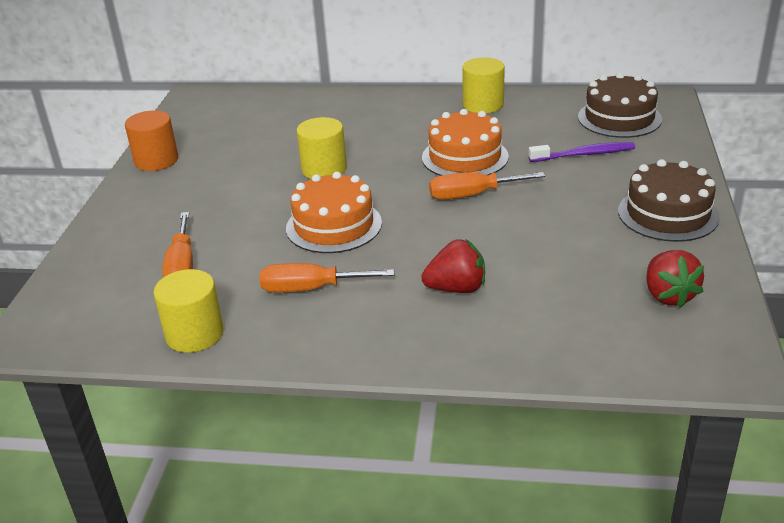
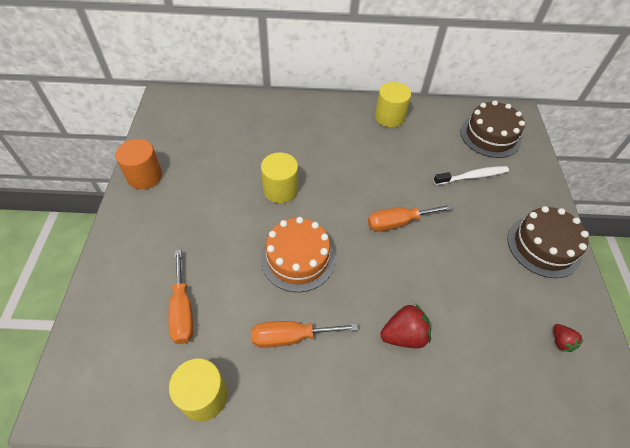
camera: 10 degrees left, 20 degrees up
orange cake [422,109,509,176] -> none
purple toothbrush [528,142,635,162] -> white toothbrush [434,166,509,185]
red strawberry [646,250,704,308] -> red strawberry [554,324,584,352], size x0.58

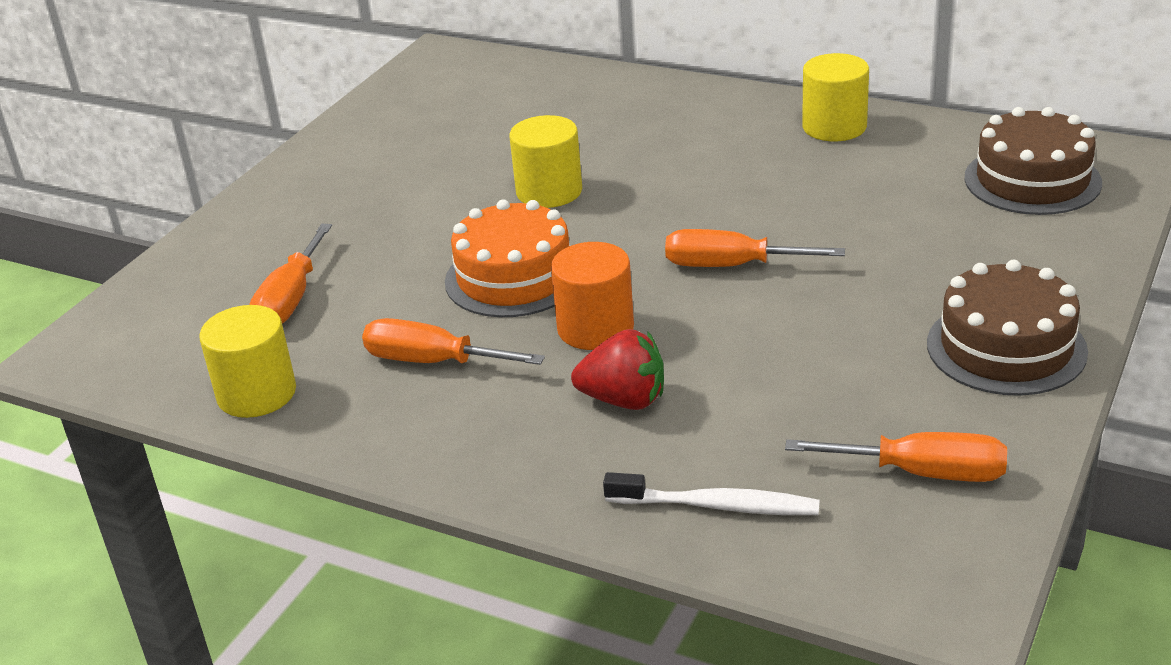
camera: 30 degrees right, 20 degrees down
orange cylinder [115,139,162,189] -> orange cylinder moved to [551,242,634,350]
white toothbrush [434,166,509,185] -> white toothbrush moved to [603,472,820,515]
red strawberry [554,324,584,352] -> orange screwdriver [785,432,1007,482]

